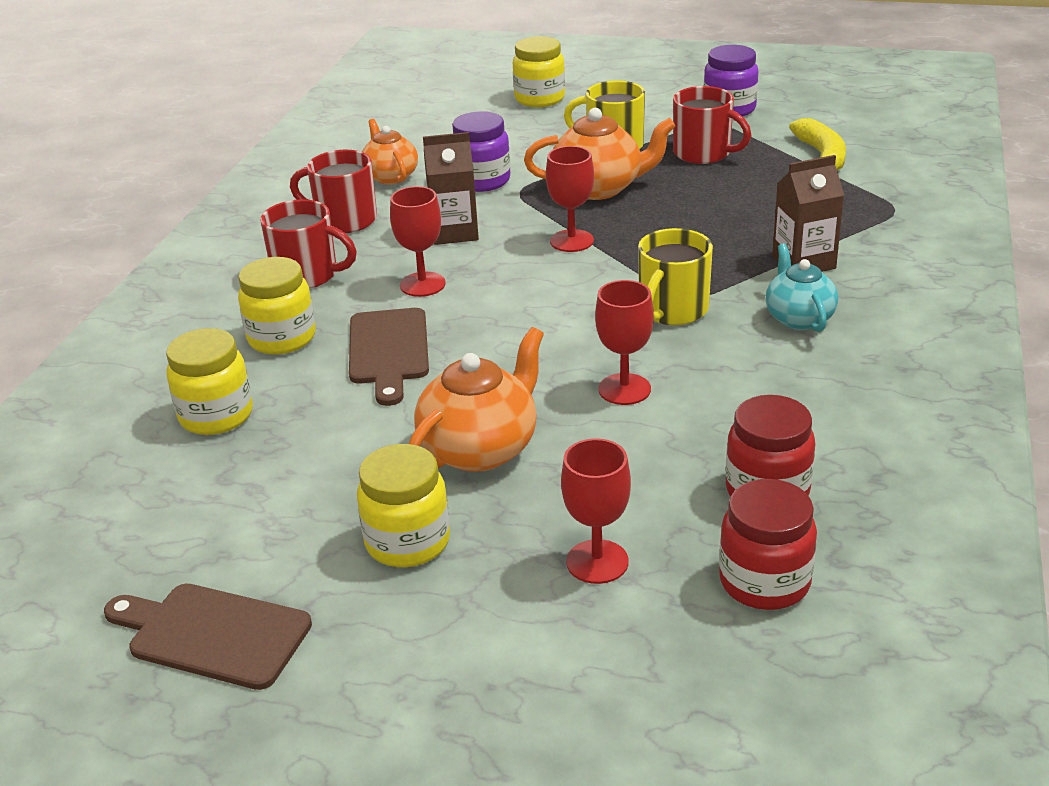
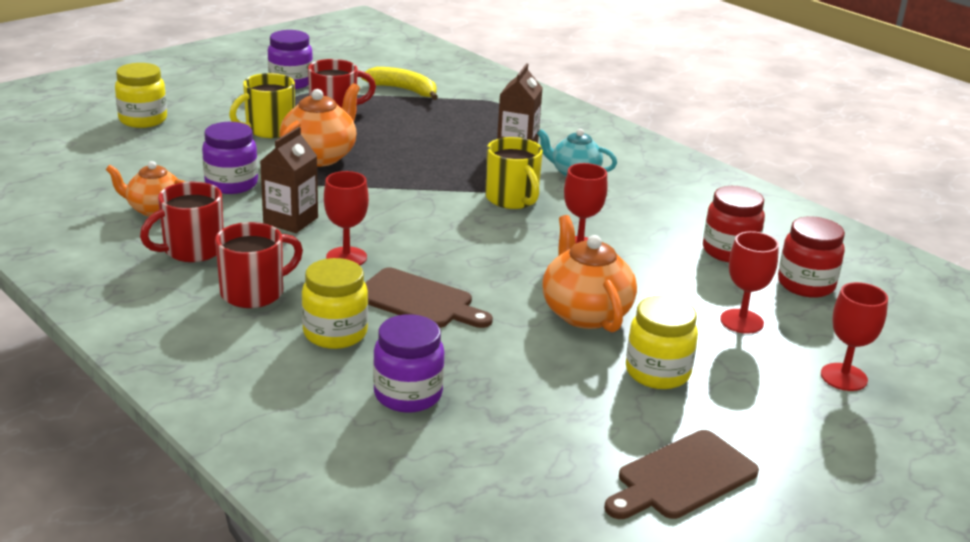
camera: 60 degrees left, 5 degrees down
yellow jar [166,328,253,435] -> purple jar [373,314,445,413]
red goblet [546,146,594,252] -> red goblet moved to [821,282,888,391]

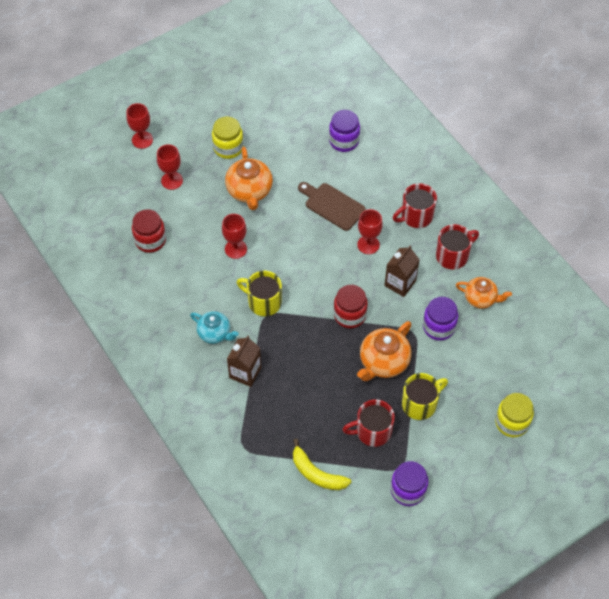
camera: 170 degrees left, 30 degrees up
yellow jar [302,258,368,349] -> none
yellow mug [485,137,543,209] -> yellow mug turned 45 degrees counterclockwise [237,271,282,316]
brown cutting board [604,430,759,519] -> none
red jar [778,216,845,298] -> red jar moved to [334,285,368,328]

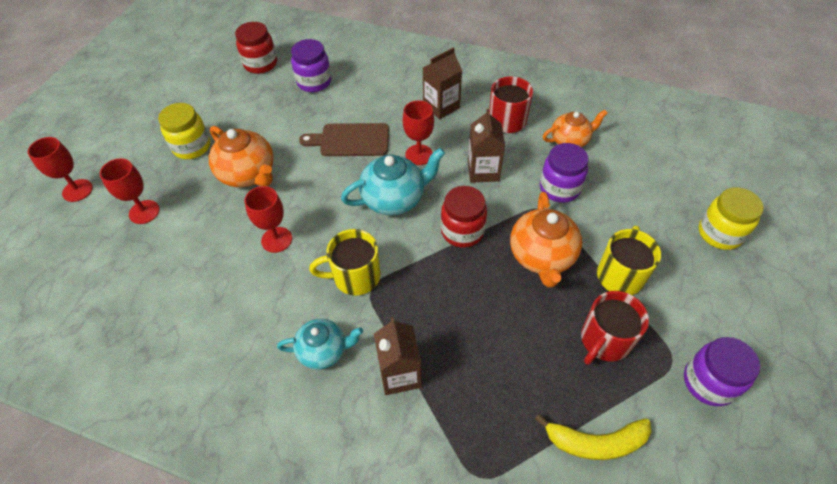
camera: 35 degrees left, 5 degrees down
red jar [132,209,166,253] -> red jar moved to [235,22,277,74]
red mug [393,183,437,228] -> brown carton [423,47,462,119]
none -> turquoise teapot [341,148,445,216]

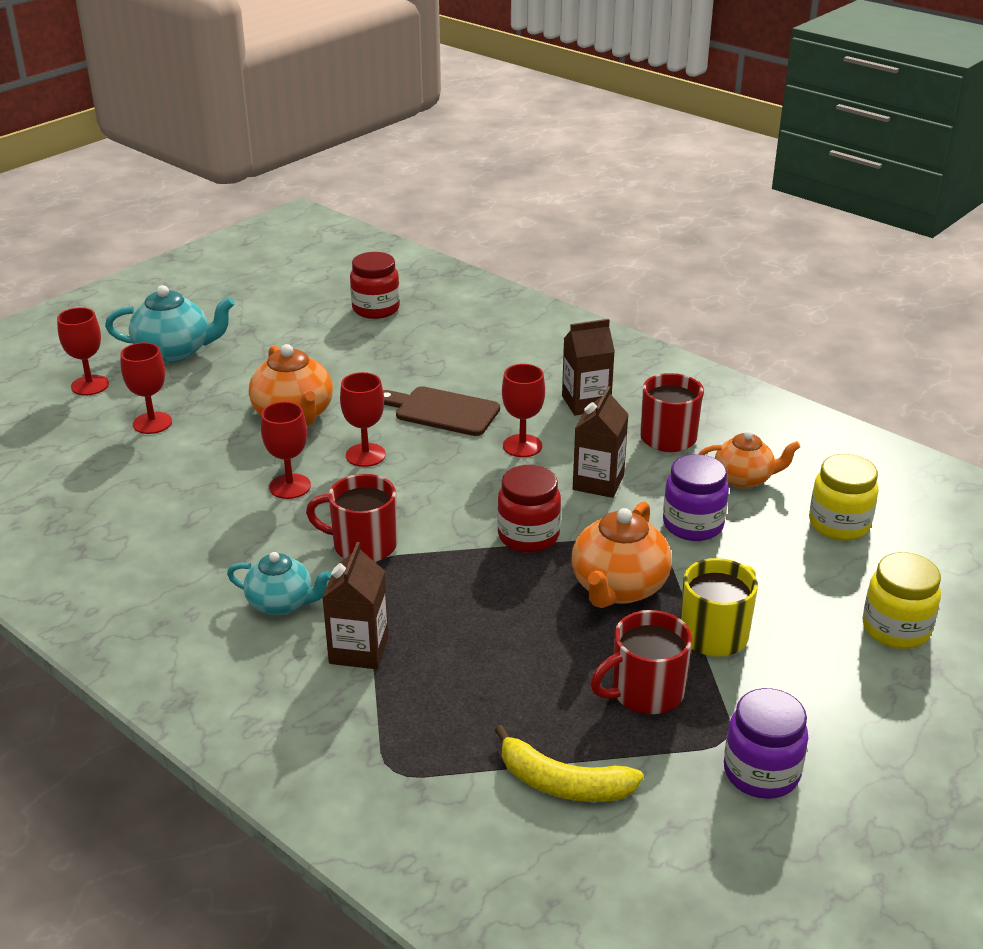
camera: 20 degrees right, 20 degrees down
yellow jar [158,103,210,159] -> yellow jar moved to [809,454,878,541]
purple jar [291,39,331,92] -> none
yellow mug [309,229,380,296] -> red mug [306,474,397,562]
turquoise teapot [341,148,445,216] -> turquoise teapot moved to [105,285,235,363]
none -> red goblet [340,372,386,467]

